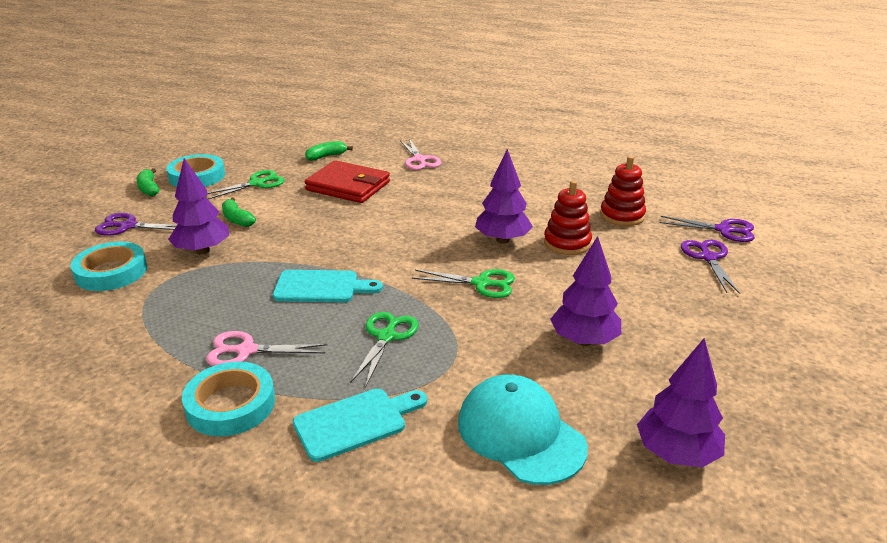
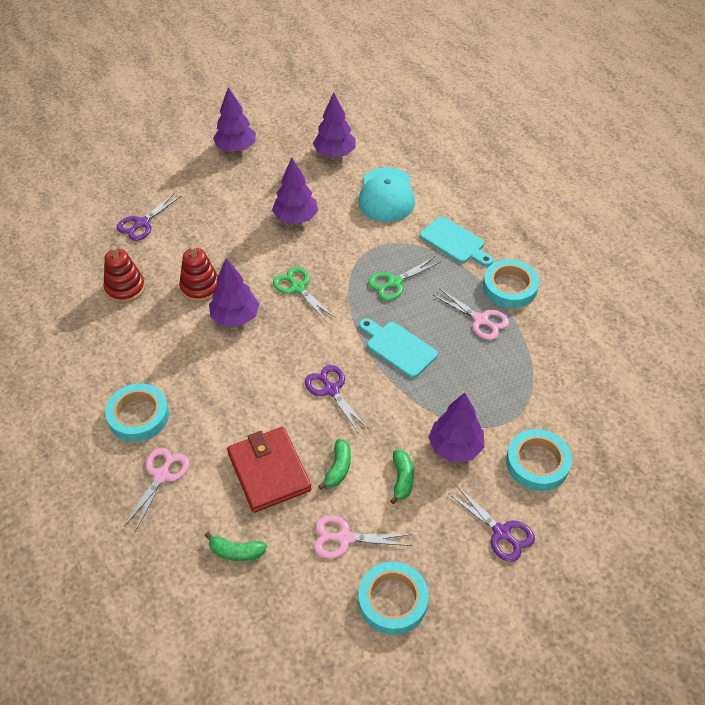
camera: 140 degrees left, 20 degrees up
green banana [136,168,159,196] -> green banana moved to [318,439,351,490]
green scissors [207,170,285,199] -> pink scissors [314,515,412,558]
turquoise cutting board [293,389,427,462] -> turquoise cutting board turned 150 degrees counterclockwise [420,216,493,266]
purple scissors [660,216,755,242] -> purple scissors moved to [305,365,368,434]
none -> turquoise tape [105,383,169,442]
none -> purple tree [213,87,256,152]

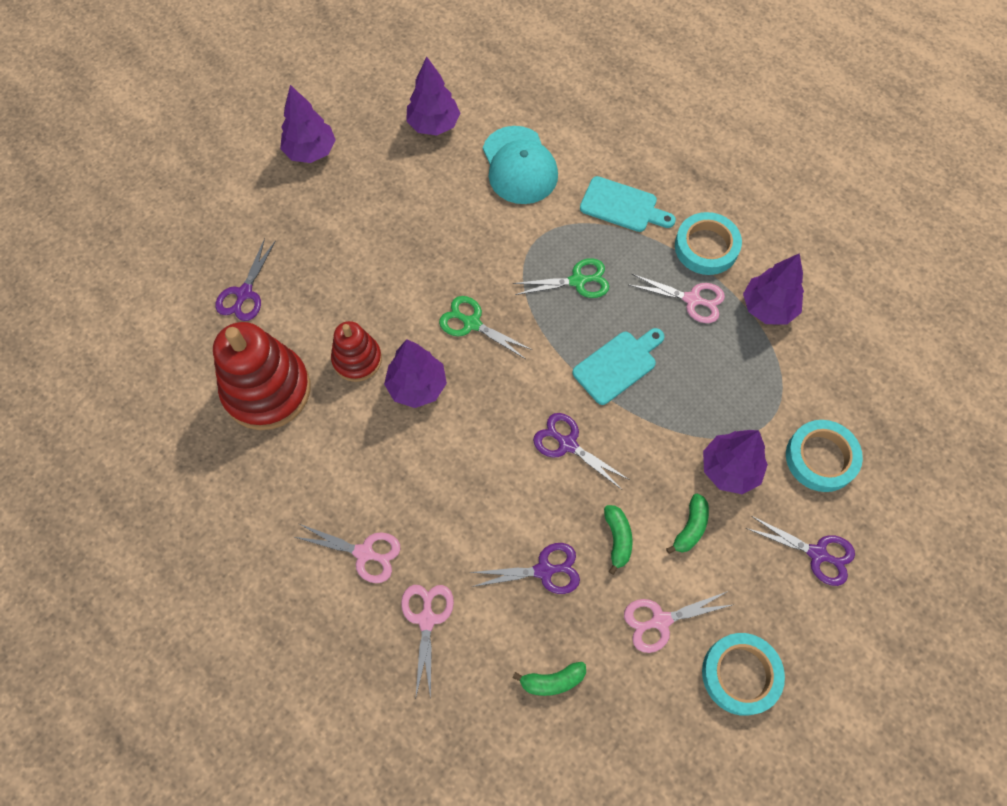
camera: 20 degrees left, 15 degrees up
red stacking toy [103,246,145,303] -> red stacking toy [213,322,310,430], size x1.75
turquoise tape [105,383,169,442] -> pink scissors [295,524,400,583]
red wallet [227,427,311,513] -> purple scissors [470,543,580,594]
purple tree [272,158,318,224] -> purple tree moved to [743,253,804,325]
turquoise cutting board [359,318,438,378] -> turquoise cutting board turned 120 degrees clockwise [572,328,665,405]
green scissors [368,256,441,301] -> green scissors turned 135 degrees counterclockwise [513,258,609,298]
green banana [390,450,414,504] -> green banana turned 45 degrees clockwise [666,494,709,554]

